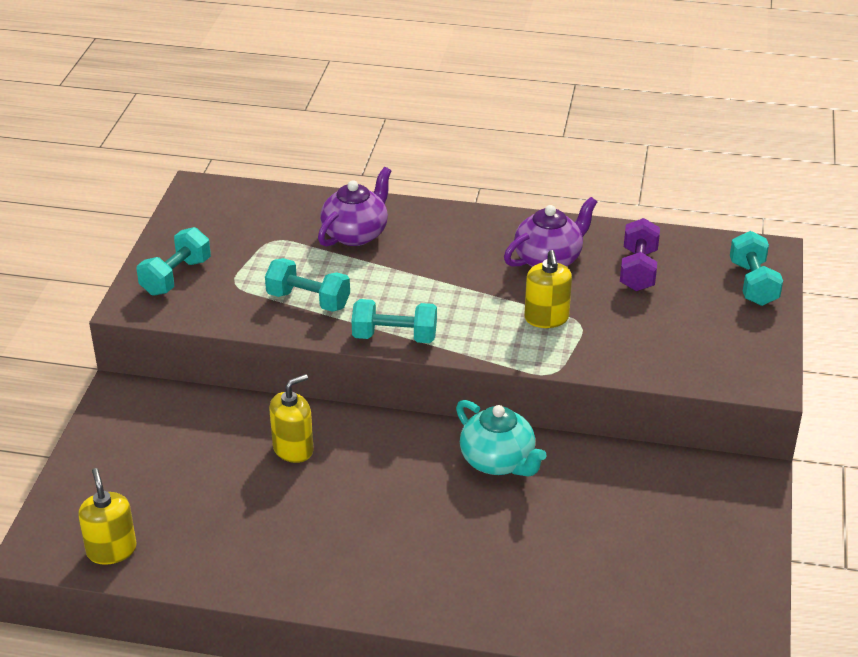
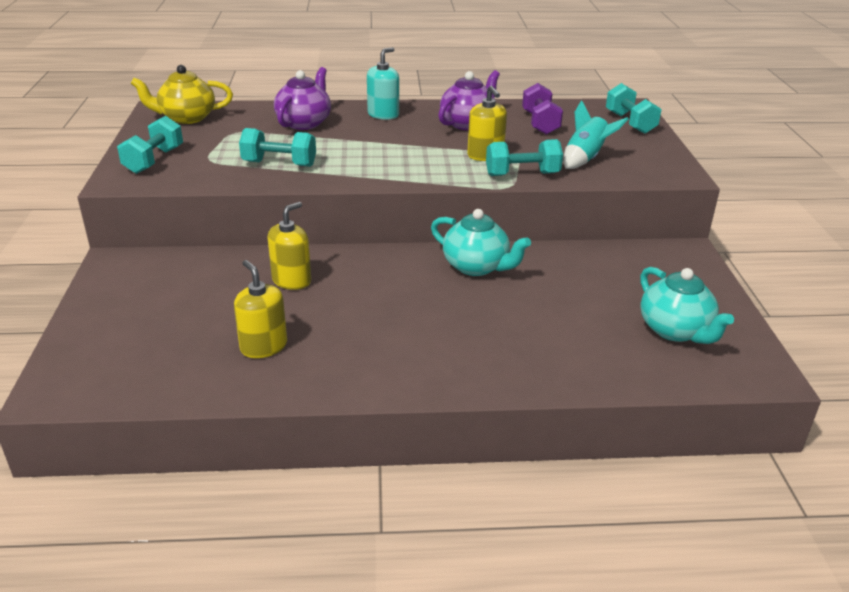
camera: 15 degrees left, 5 degrees down
yellow soap dispenser [78,468,137,565] -> yellow soap dispenser moved to [234,260,287,358]
turquoise dumbbell [352,299,437,343] -> turquoise dumbbell moved to [486,139,563,176]
none -> yellow teapot [131,65,233,124]
none -> turquoise soap dispenser [367,47,399,120]
none -> turquoise rocket [563,100,629,169]
none -> turquoise teapot [640,267,734,344]

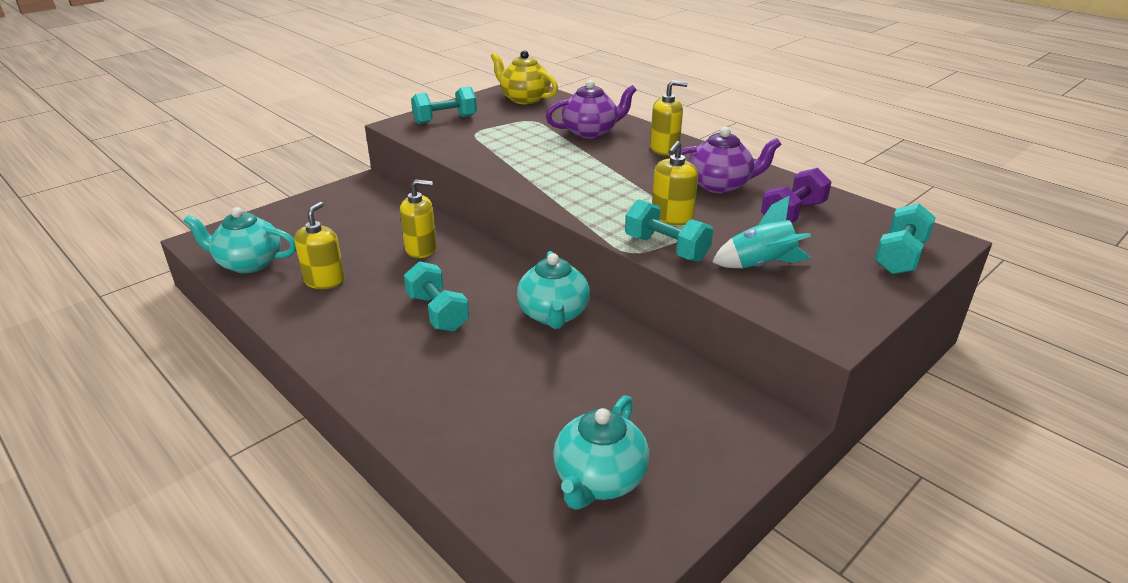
camera: 50 degrees right, 0 degrees up
turquoise dumbbell [239,128,316,167] -> turquoise dumbbell moved to [404,261,469,331]
turquoise soap dispenser [367,47,399,120] -> yellow soap dispenser [650,80,688,156]
none -> turquoise teapot [184,207,296,273]

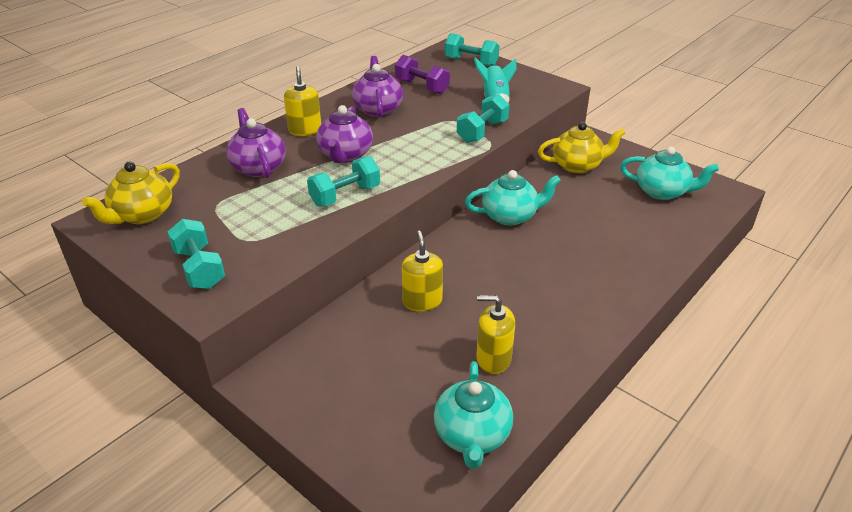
camera: 95 degrees left, 5 degrees up
turquoise dumbbell [404,261,469,331] -> turquoise dumbbell moved to [307,156,380,206]
yellow soap dispenser [652,141,698,225] -> none
none -> purple teapot [316,105,373,163]
none -> yellow teapot [538,122,625,174]

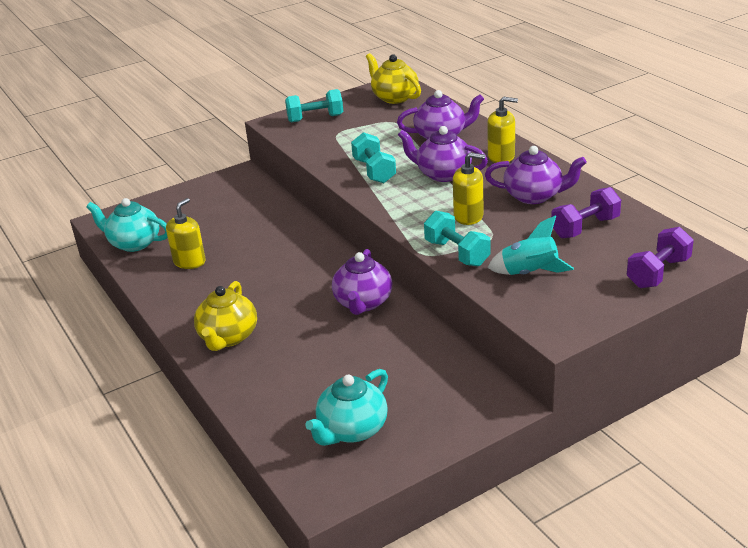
camera: 110 degrees right, 5 degrees down
yellow soap dispenser [401,231,443,312] -> yellow soap dispenser moved to [453,152,485,225]
turquoise dumbbell [445,33,499,66] -> purple dumbbell [627,227,694,288]
turquoise teapot [465,170,561,226] -> purple teapot [332,249,392,315]
yellow teapot [538,122,625,174] -> yellow teapot moved to [194,281,257,351]

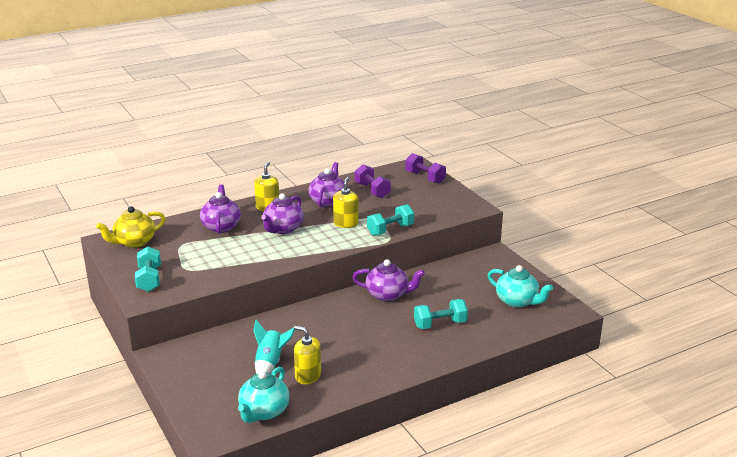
camera: 90 degrees left, 5 degrees down
yellow teapot [194,281,257,351] -> none
turquoise dumbbell [351,132,396,183] -> turquoise dumbbell moved to [414,299,468,329]
turquoise rocket [488,215,574,275] -> turquoise rocket moved to [253,320,295,374]

